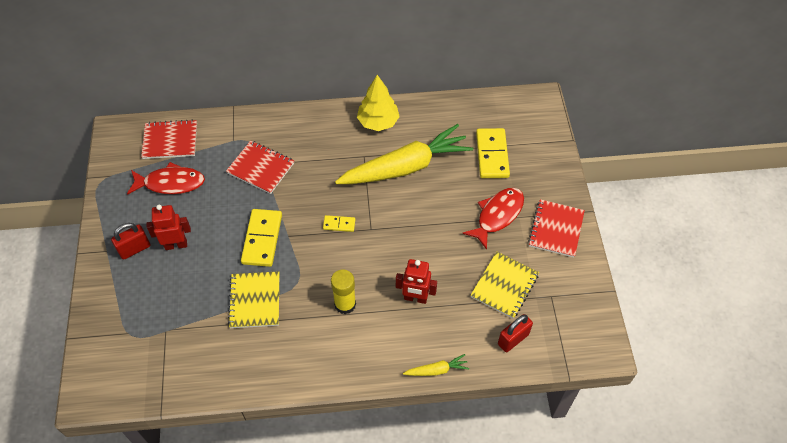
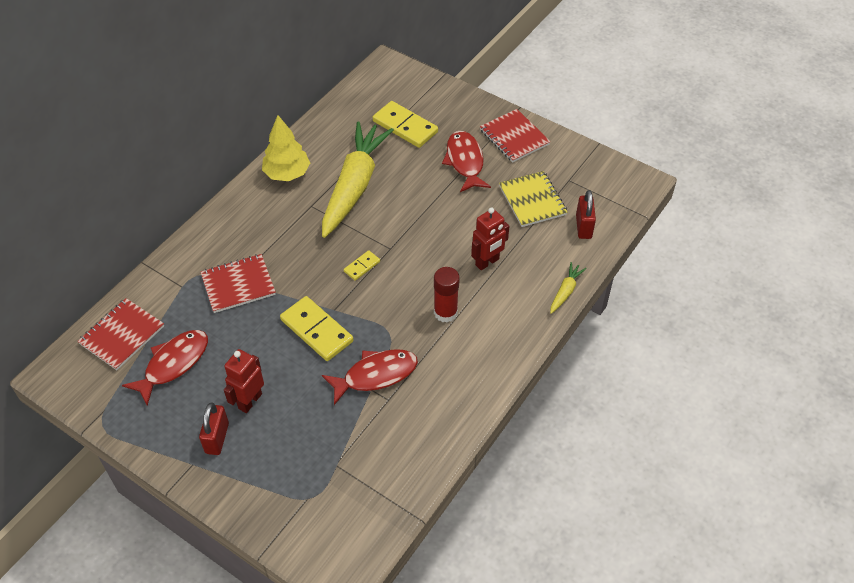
camera: 50 degrees left, 5 degrees down
yellow notebook [228,271,279,328] -> red fish [322,349,418,405]
yellow glue stick [331,269,356,314] -> red glue stick [434,267,460,323]

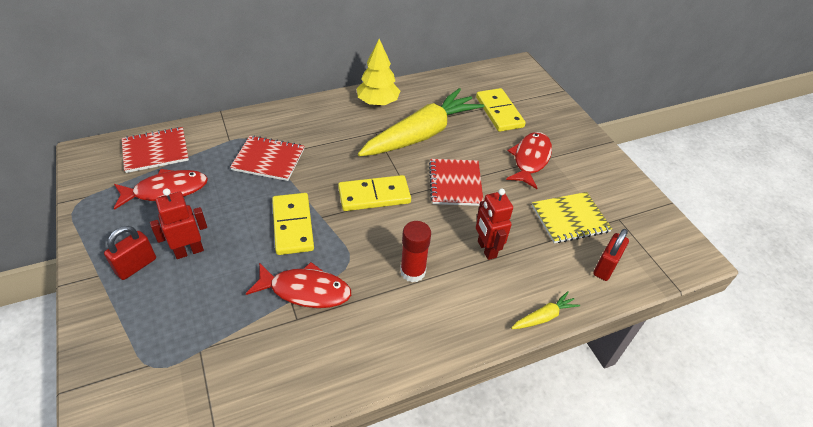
camera: 30 degrees right, 5 degrees down
yellow domino [344,250,380,281] -> yellow domino [338,175,411,211], size x1.97
red robot [471,208,509,270] -> red robot turned 75 degrees clockwise [476,189,513,260]
red notebook [480,109,551,162] -> red notebook moved to [429,159,484,206]
yellow notebook [499,171,568,227] -> yellow notebook turned 60 degrees clockwise [532,192,612,243]

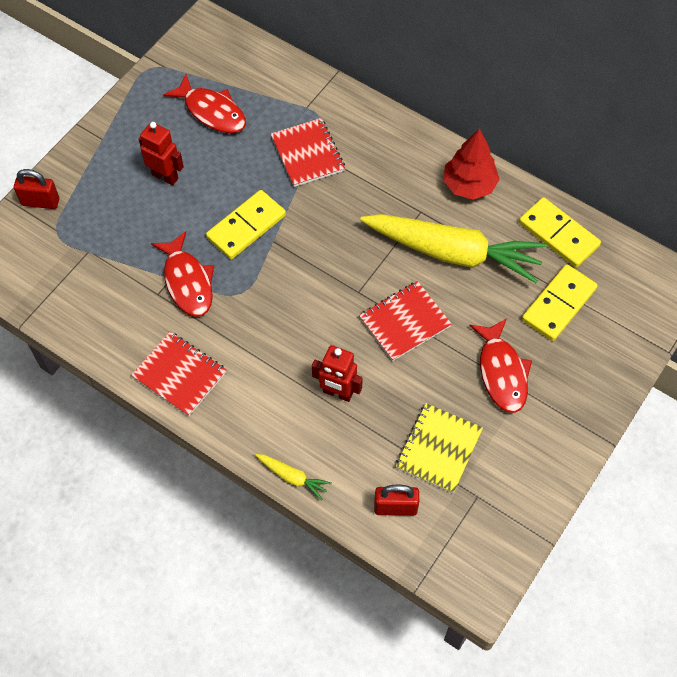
camera: 60 degrees right, 15 degrees up
red padlock [104,226,156,280] -> red padlock moved to [14,169,59,209]
red notebook [122,127,189,173] -> red notebook moved to [131,332,226,416]
yellow domino [338,175,411,211] -> yellow domino moved to [519,197,601,267]
yellow tree [357,39,400,106] -> red tree [443,128,499,200]
red glue stick [400,221,431,282] -> none
red robot [476,189,513,260] -> red robot turned 105 degrees counterclockwise [312,345,363,402]
red fish [506,132,552,189] -> red fish turned 90 degrees clockwise [469,318,532,413]
yellow notebook [532,192,612,243] -> yellow notebook turned 75 degrees clockwise [395,403,483,493]

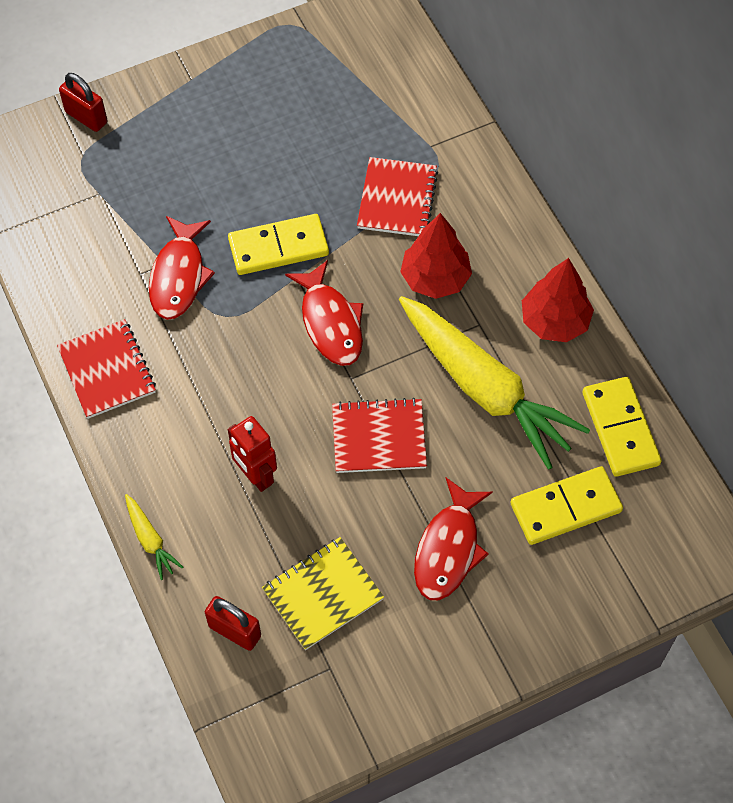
camera: 30 degrees right, 0 degrees up
red robot [139,122,184,185] -> none
red fish [163,74,246,133] -> red fish moved to [285,260,363,366]
none -> red tree [400,213,472,299]

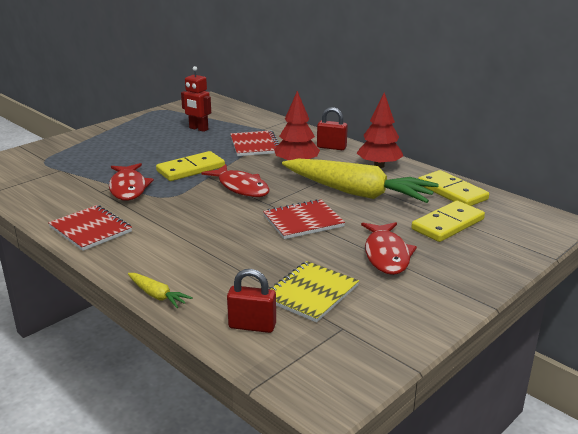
camera: 20 degrees left, 35 degrees down
red padlock [59,73,107,132] -> red padlock moved to [317,107,348,150]
red robot [228,416,277,492] -> red robot moved to [181,66,211,132]

